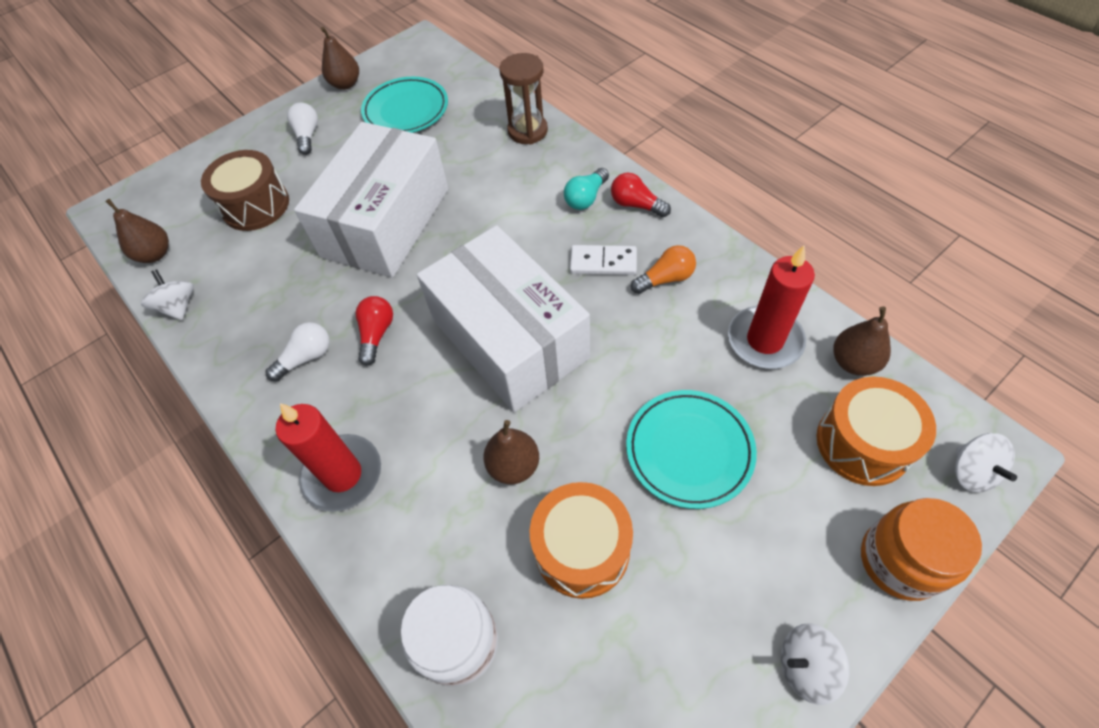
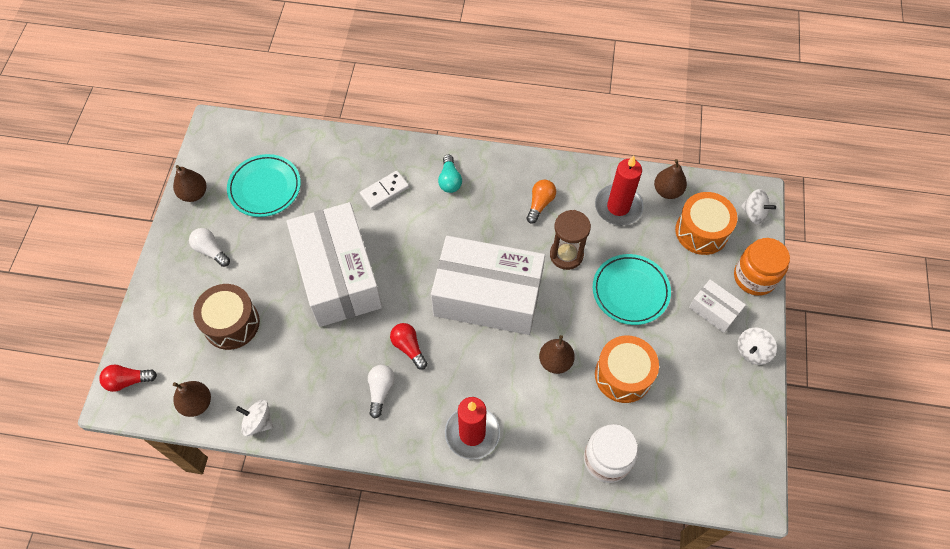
camera: 45 degrees left, 5 degrees up
brown hourglass [499,53,548,145] -> brown hourglass moved to [550,210,591,270]
white domino [570,245,637,275] -> white domino moved to [360,171,409,209]
red light bulb [611,173,671,217] -> red light bulb moved to [99,365,157,392]
none -> white box [689,279,746,333]

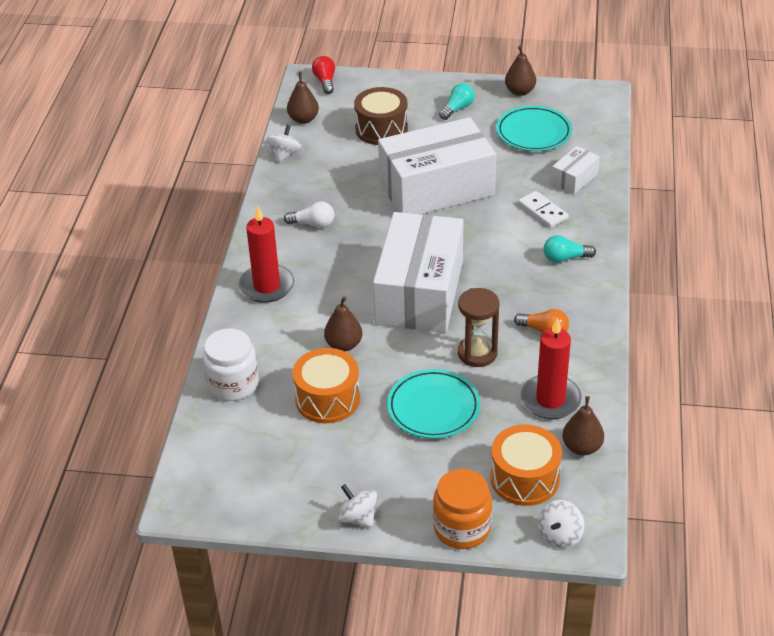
camera: 90 degrees right, 20 degrees down
white light bulb [189,228,230,267] -> turquoise light bulb [439,83,475,120]
red light bulb [390,323,427,370] -> none
white box [689,279,746,333] -> white box moved to [551,146,600,194]

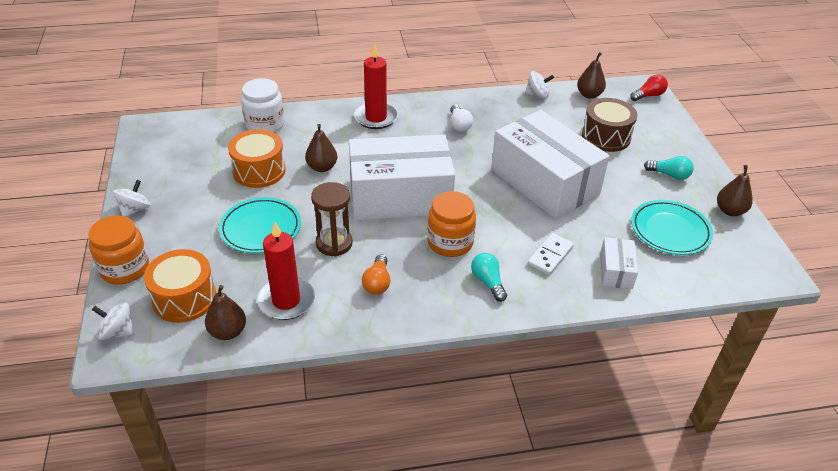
camera: 70 degrees right, 0 degrees up
white box [551,146,600,194] -> white box turned 75 degrees clockwise [600,237,638,289]
none -> orange jar [427,191,476,257]

